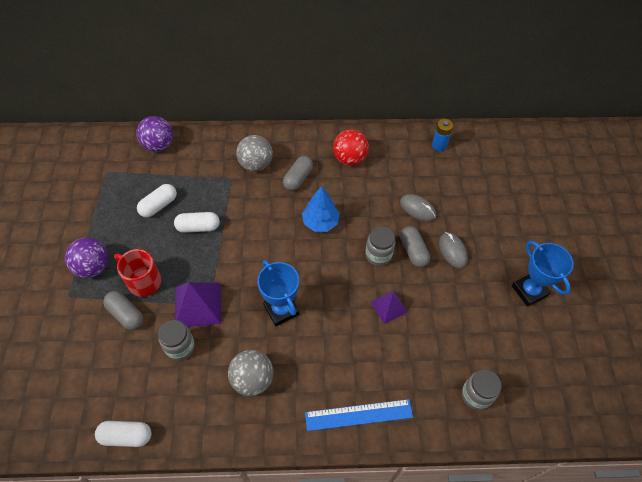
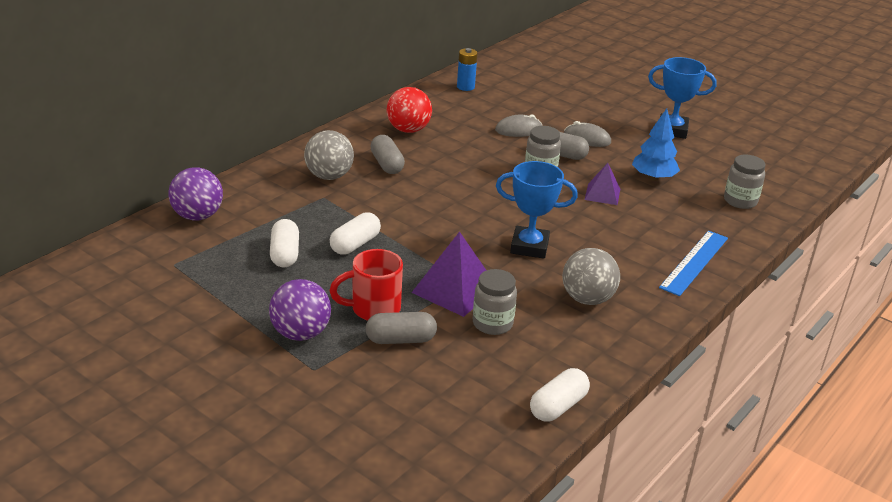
camera: 50 degrees left, 25 degrees down
blue tree [302,186,340,232] -> blue tree moved to [632,108,680,181]

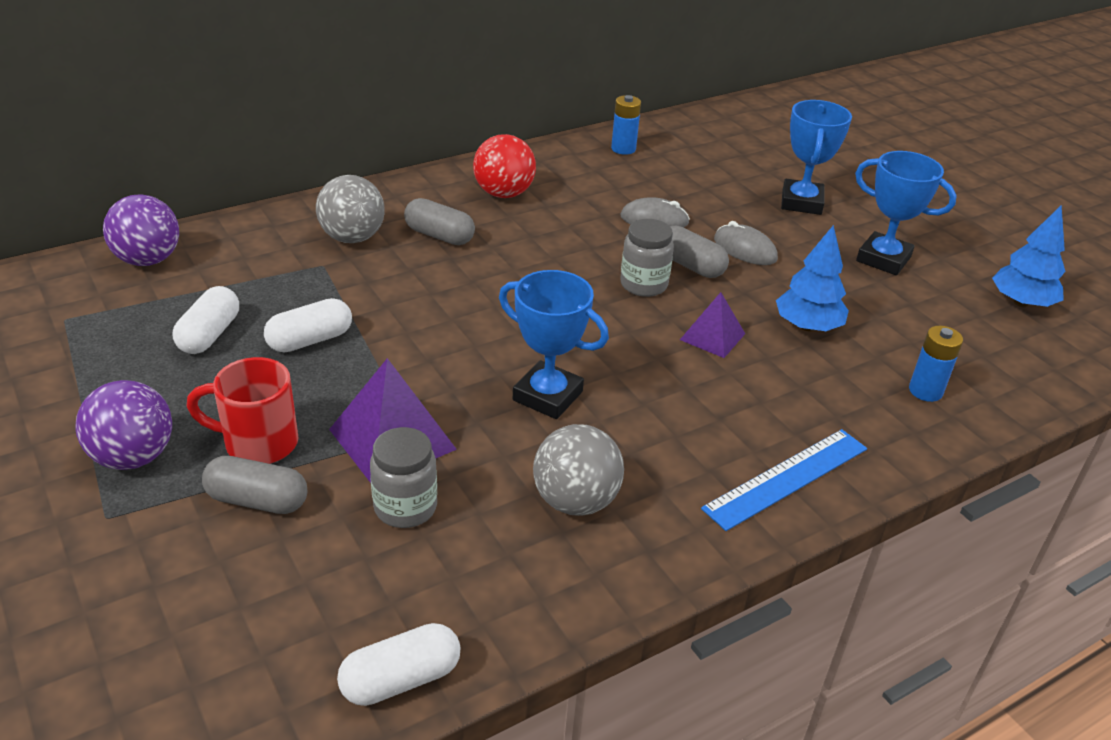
camera: 20 degrees right, 5 degrees up
grey capsule [370,135,405,174] -> grey capsule turned 60 degrees counterclockwise [404,198,475,245]
grey jar [724,155,766,209] -> blue battery [909,326,963,402]
none -> blue trophy [781,100,852,215]
none -> blue tree [992,205,1065,308]

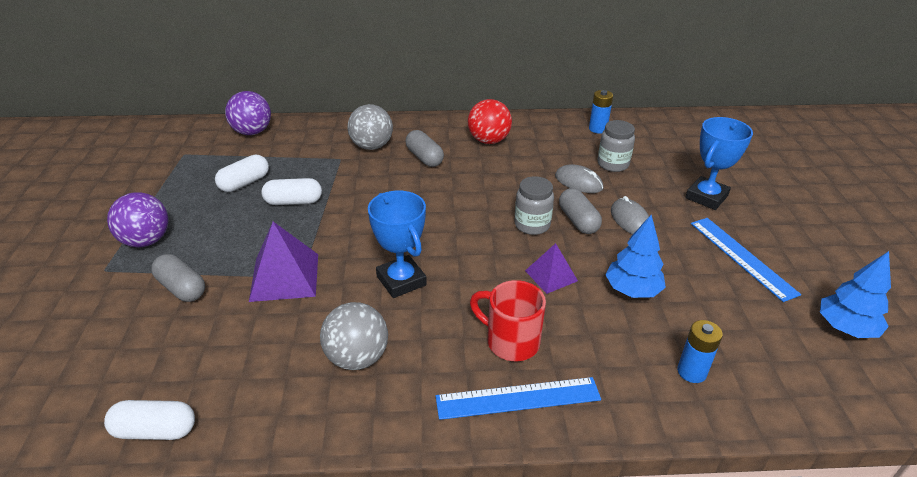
camera: 30 degrees right, 0 degrees up
red mug [186,357,298,464] -> red mug moved to [470,280,546,361]
grey jar [370,427,437,528] -> grey jar moved to [598,120,635,172]
blue trophy [855,151,957,275] -> blue ruler [691,218,801,302]

